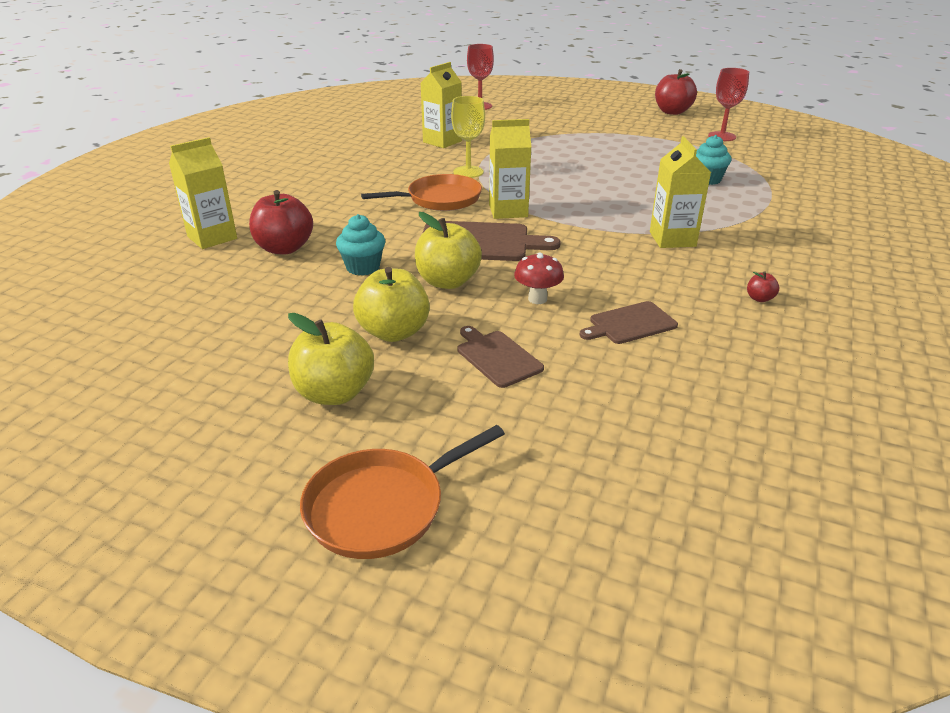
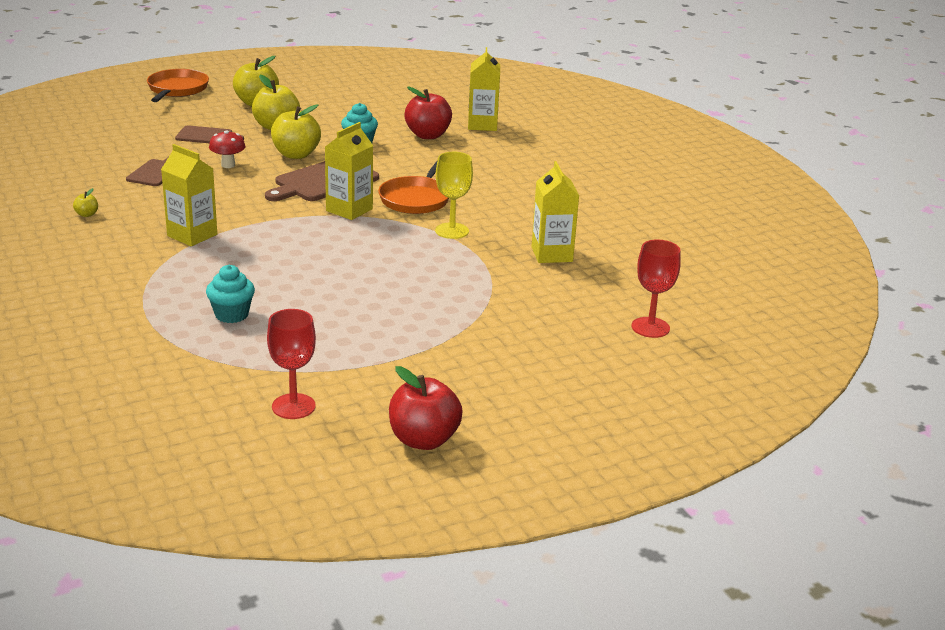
camera: 130 degrees right, 5 degrees down
red apple [747,272,779,302] -> yellow apple [73,188,98,217]

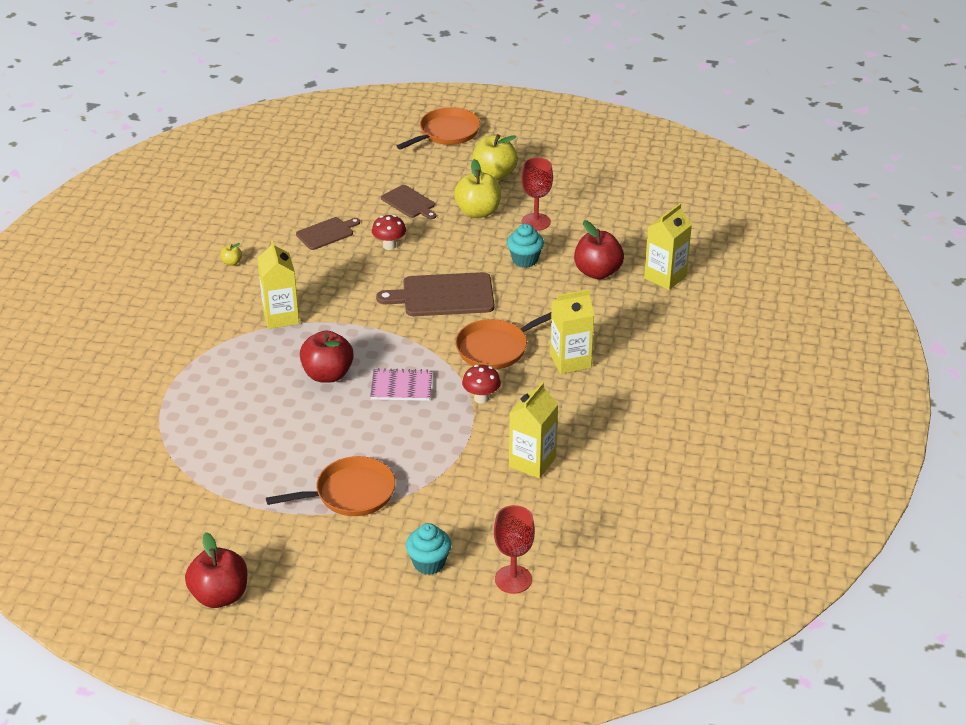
camera: 40 degrees right, 10 degrees up
turquoise cupcake [206,265,255,323] -> turquoise cupcake moved to [406,523,452,575]
red goblet [267,309,316,419] -> red goblet moved to [521,157,553,231]
yellow apple [271,105,321,159] -> none
yellow carton [325,122,373,220] -> yellow carton moved to [550,289,594,374]
yellow goblet [435,152,473,239] -> red mushroom [462,365,501,404]
none -> orange pan [266,456,396,516]
none -> red apple [300,331,354,383]
none -> pink notebook [370,368,432,401]

